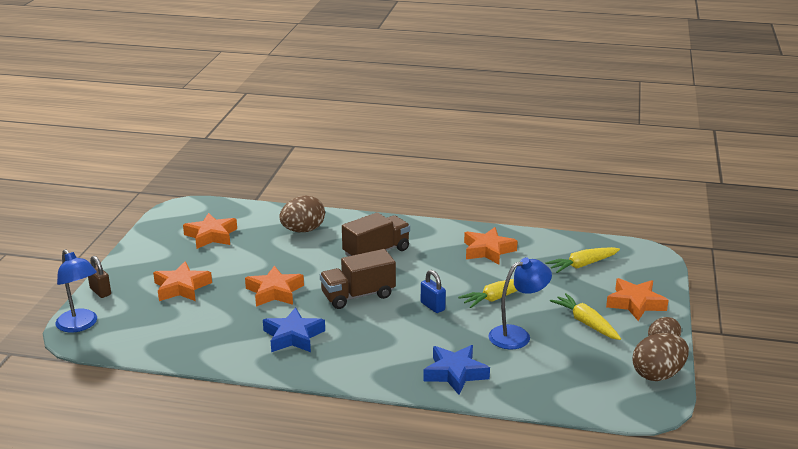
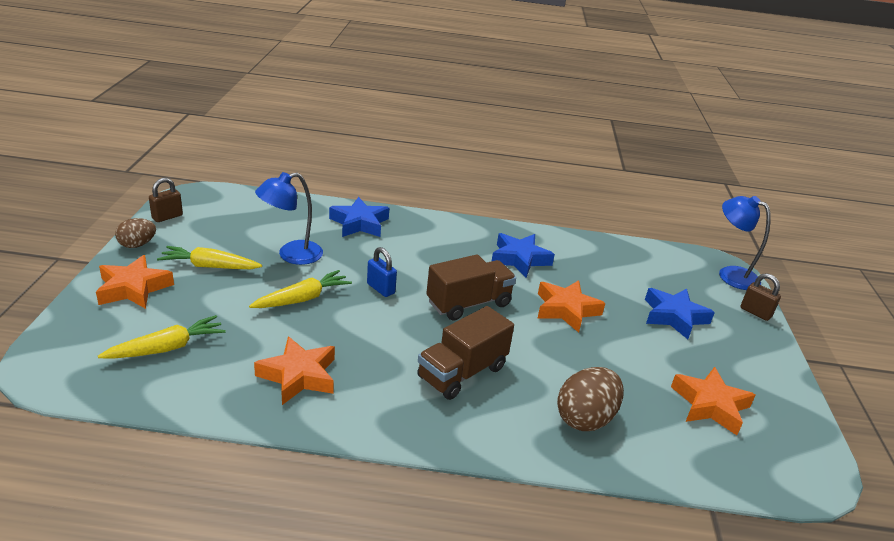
camera: 170 degrees right, 5 degrees up
orange star [153,261,212,301] -> blue star [645,288,715,339]
yellow carrot [550,293,621,340] -> yellow carrot turned 135 degrees clockwise [157,246,262,269]
brown egg [632,333,689,381] -> brown padlock [149,178,183,222]

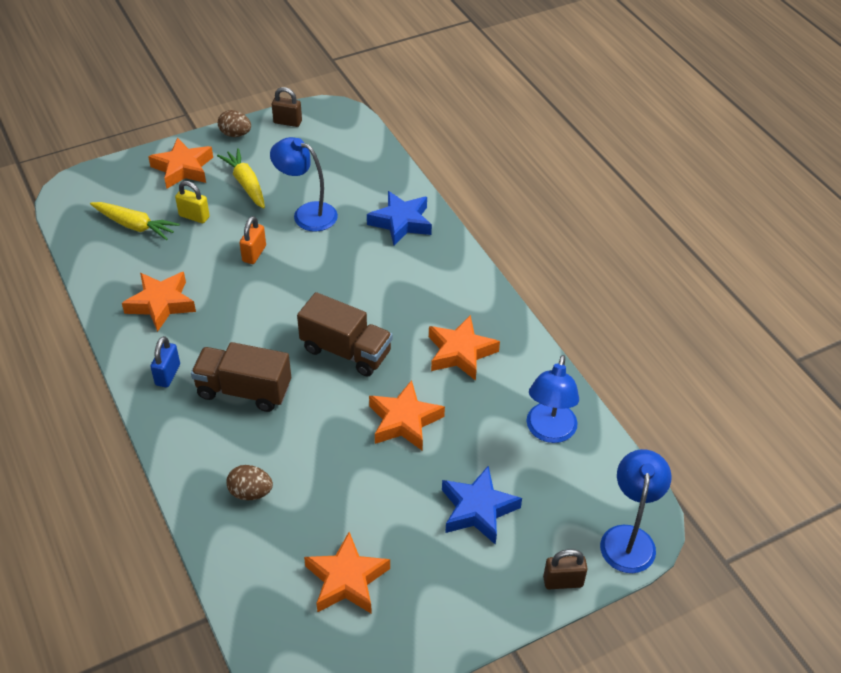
camera: 60 degrees right, 15 degrees up
yellow carrot [249,270,352,308] -> orange padlock [240,216,266,264]
blue padlock [367,247,397,297] -> blue padlock moved to [150,336,180,388]
blue star [492,233,555,278] -> orange star [429,315,500,381]
brown egg [557,367,624,431] -> brown egg [226,465,273,500], size x0.63
brown padlock [740,273,781,321] -> brown padlock turned 75 degrees clockwise [543,549,588,589]
none -> yellow padlock [175,181,210,223]
none -> blue lamp [527,355,579,443]

